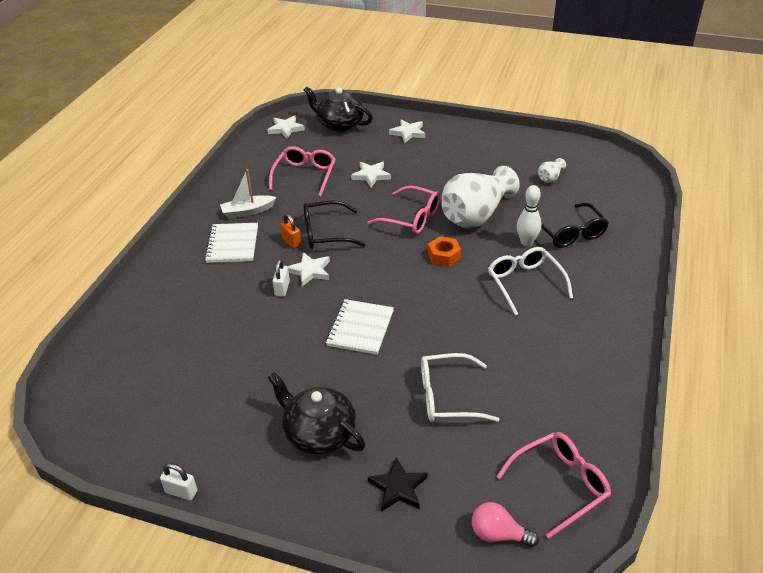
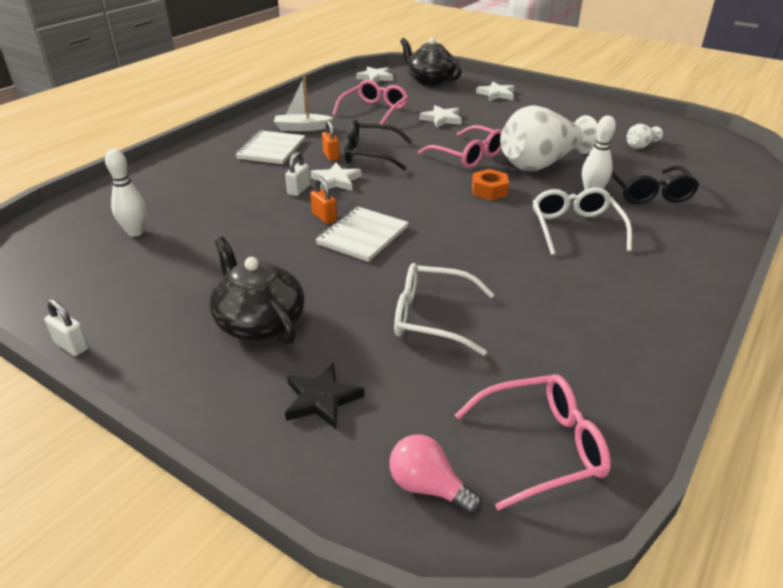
camera: 15 degrees right, 5 degrees down
none -> white bowling pin [105,149,147,237]
none -> orange padlock [310,177,337,224]

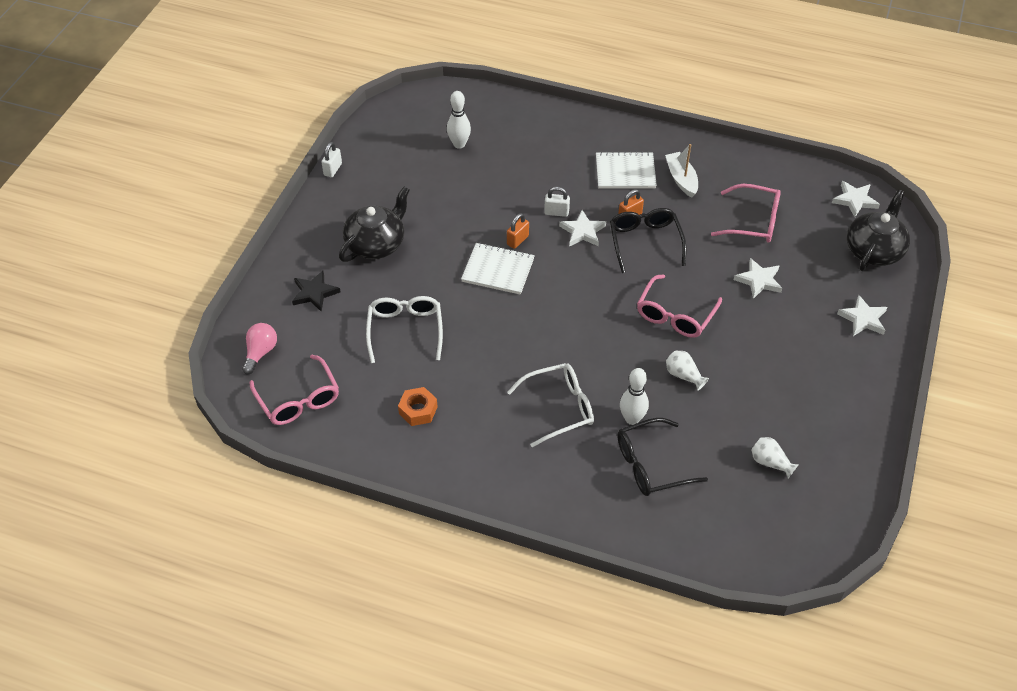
camera: 75 degrees right, 15 degrees up
orange nut [472,169,509,200] -> orange nut moved to [398,387,438,426]
white vase [500,105,598,171] -> white vase [666,351,709,391], size x0.42

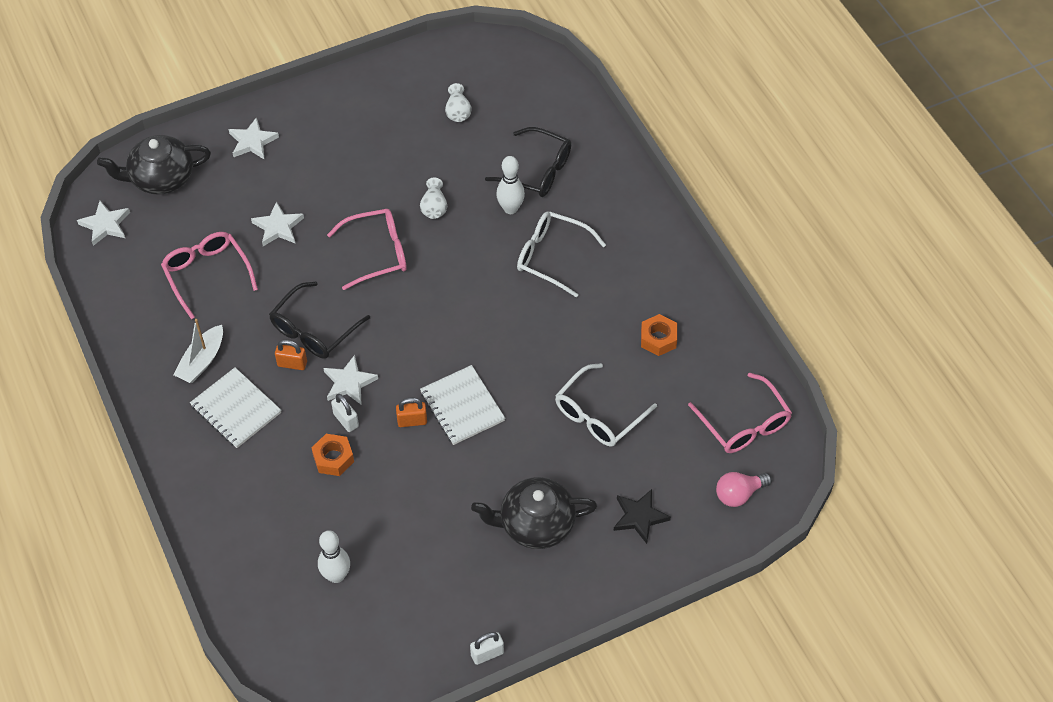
camera: 135 degrees left, 5 degrees up
pink glasses [250,355,339,425] -> pink glasses turned 135 degrees clockwise [688,373,792,453]
none -> orange nut [311,434,354,476]

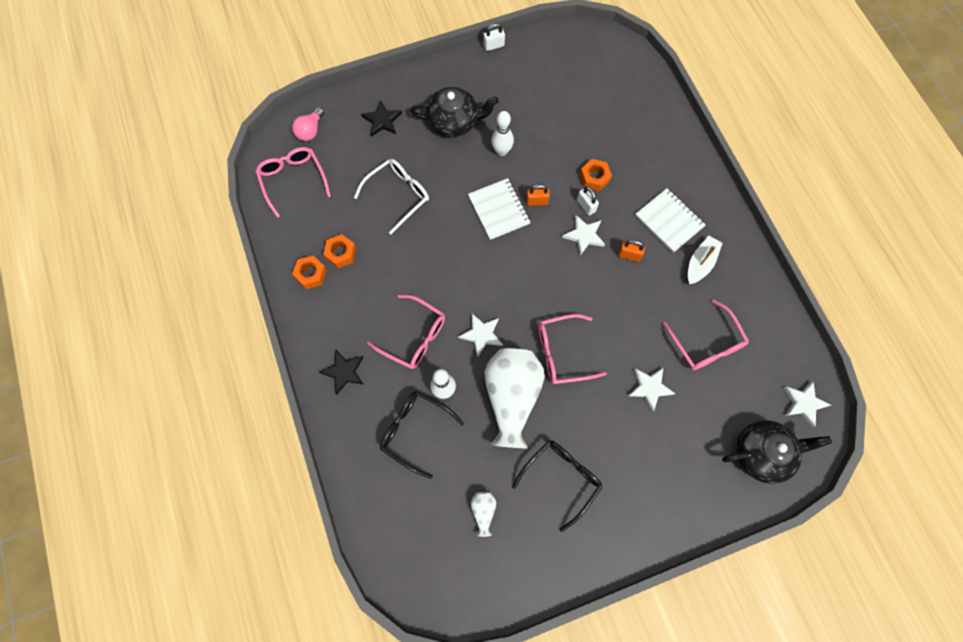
camera: 175 degrees left, 15 degrees up
white star [228,117,279,159] -> white star moved to [458,314,503,357]
black glasses [269,282,370,359] -> black glasses moved to [512,440,603,532]
white bowling pin [318,530,350,583] -> white bowling pin moved to [491,111,514,156]
white vase [420,178,447,219] -> white vase [484,348,545,448], size x2.40
white glasses [517,211,606,298] -> pink glasses [367,295,445,369]
pink light bulb [716,472,772,507] -> pink light bulb turned 135 degrees clockwise [292,107,324,141]
none -> orange nut [292,255,327,289]
none -> black star [319,350,364,395]

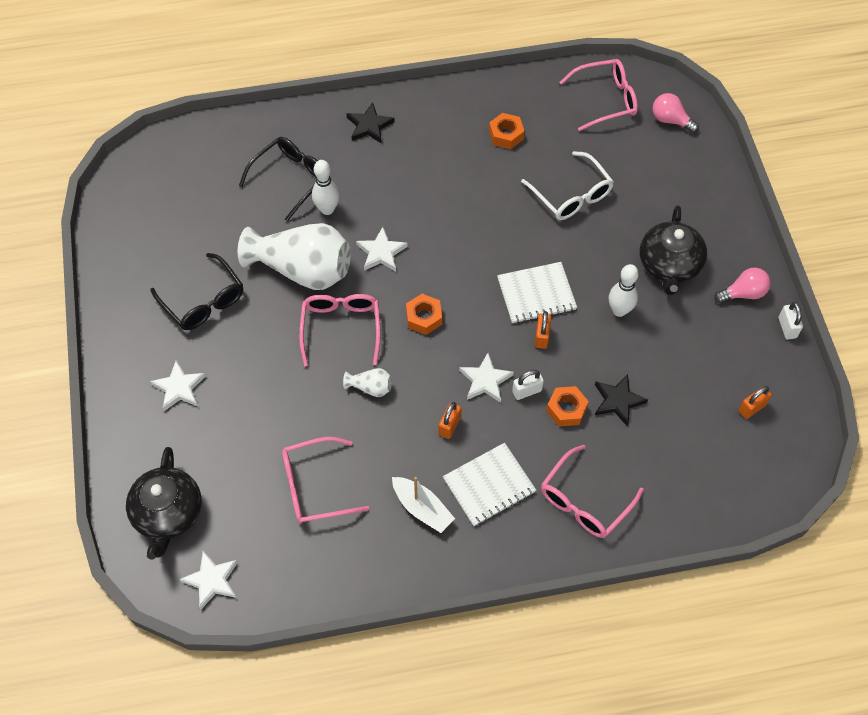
camera: 100 degrees right, 10 degrees down
orange nut [292,255,327,289] -> orange nut moved to [406,294,442,335]
black star [361,100,402,137] -> black star moved to [595,374,648,426]
pink glasses [367,295,445,369] -> pink glasses moved to [541,445,644,538]
white vase [471,492,496,537] -> white vase moved to [343,368,392,397]
white star [628,368,675,412] -> white star moved to [150,361,206,411]
none -> pink light bulb [715,268,770,303]
none -> orange padlock [739,386,772,419]

